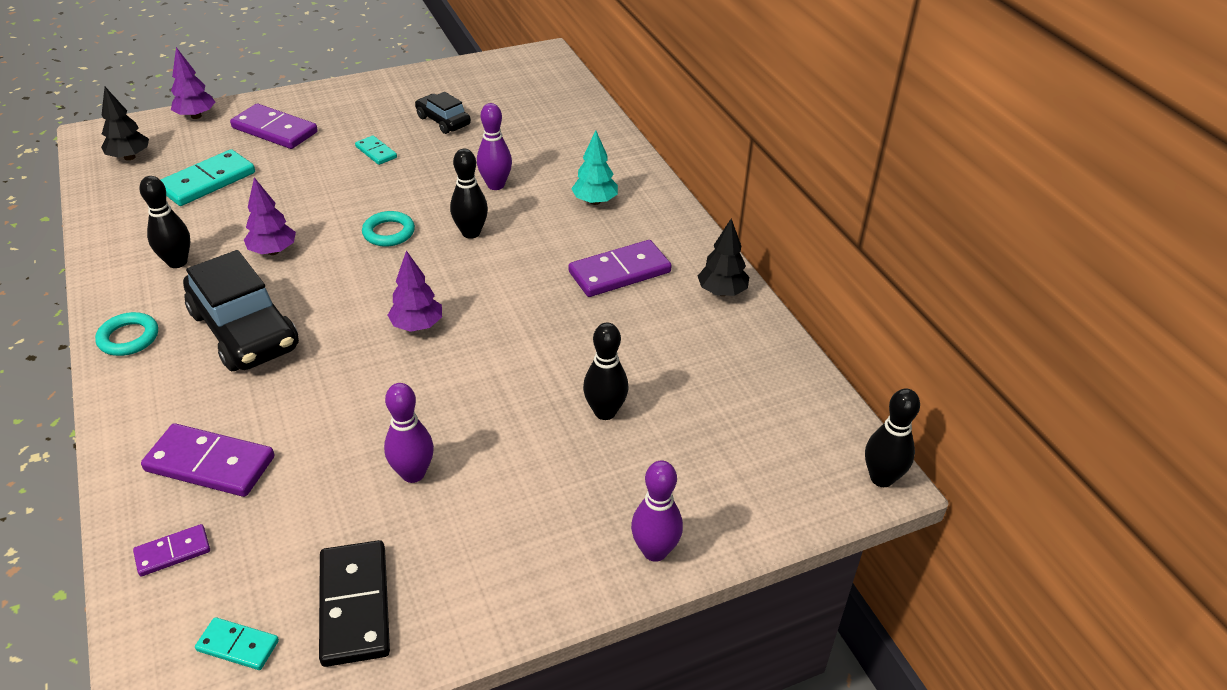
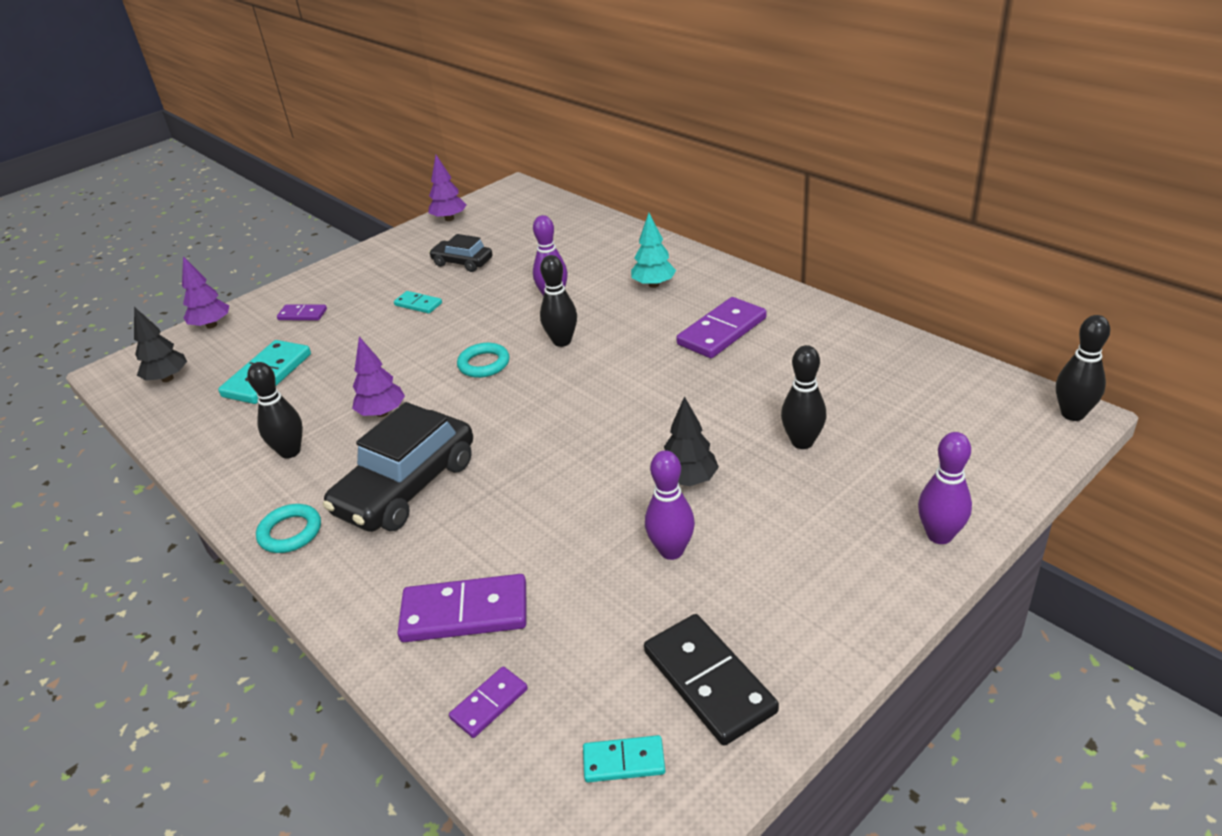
camera: 15 degrees left, 5 degrees down
black car [183,250,299,371] -> black car turned 90 degrees clockwise [323,402,473,532]
purple domino [230,104,318,149] -> purple domino [277,304,327,321], size x0.54
purple tree [388,250,442,332] -> purple tree moved to [429,155,467,221]
black tree [698,219,749,296] -> black tree moved to [664,396,719,486]

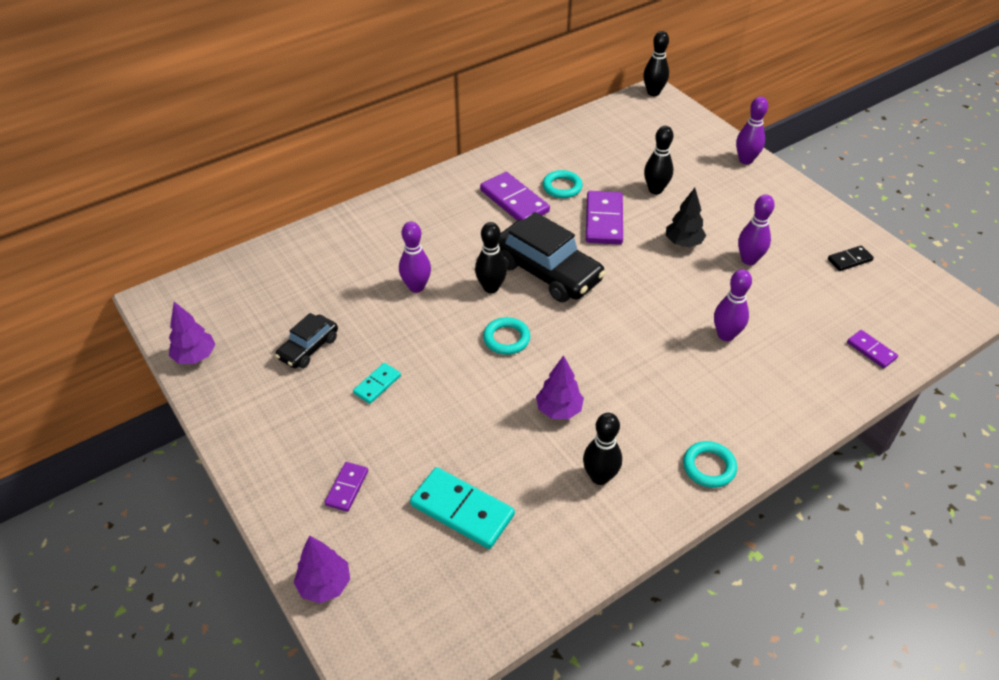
camera: 85 degrees left, 10 degrees up
black tree [134,307,187,382] -> none
black car [323,402,473,532] -> black car moved to [498,212,606,302]
purple domino [398,574,526,642] -> purple domino moved to [586,191,623,245]
turquoise domino [583,735,665,782] -> none
turquoise tree [631,213,676,288] -> none
black domino [644,614,779,746] -> black domino [828,245,874,271], size x0.54
none -> turquoise ring [543,170,583,198]
none -> purple bowling pin [714,269,752,341]

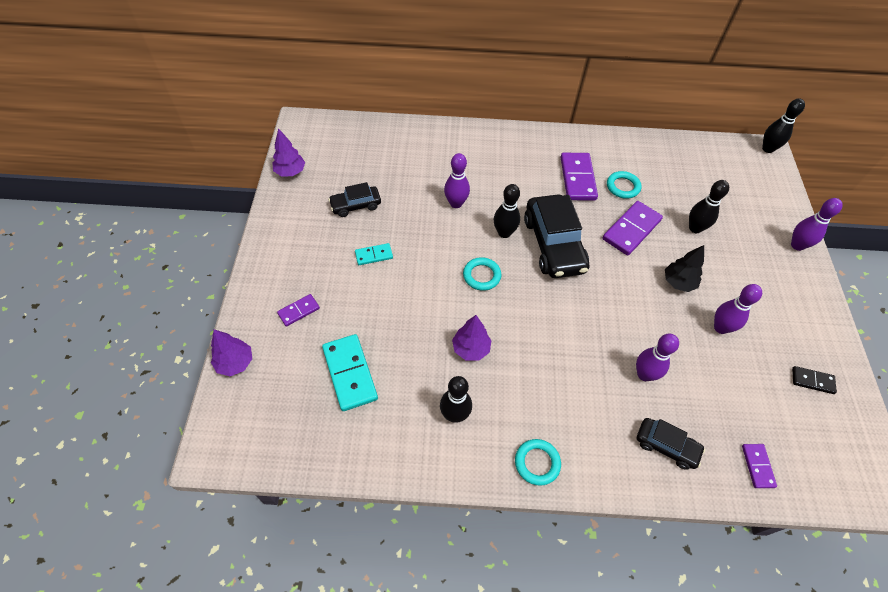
camera: 35 degrees right, 10 degrees up
none -> black car [637,418,705,470]

